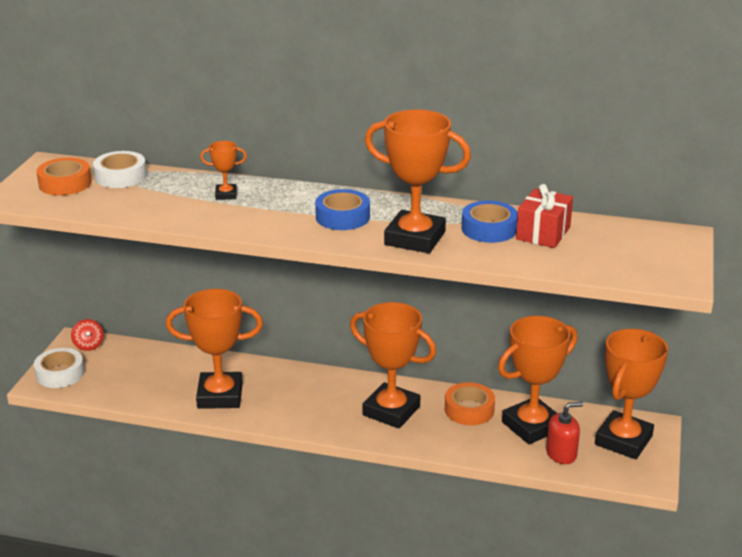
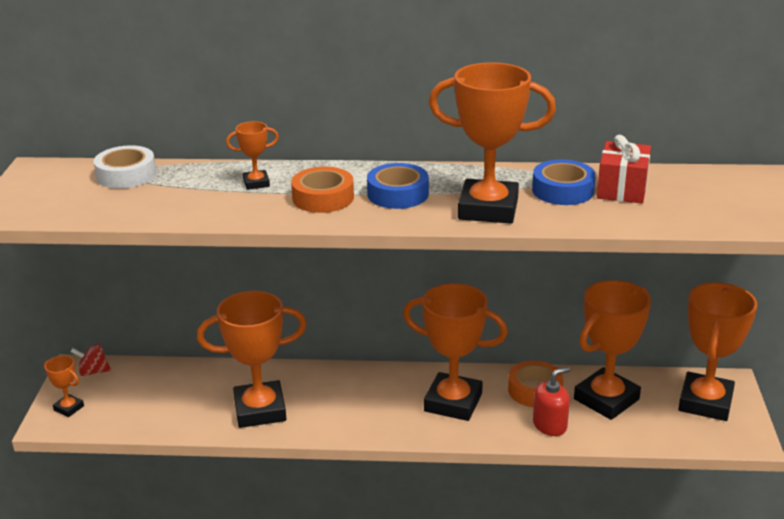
camera: 10 degrees left, 0 degrees up
white tape [34,348,85,388] -> orange trophy [44,356,84,417]
orange tape [37,158,92,195] -> orange tape moved to [291,167,354,213]
red spinning top [71,319,104,351] -> red spinning top turned 120 degrees clockwise [70,344,111,376]
red soap dispenser [546,402,583,464] -> red soap dispenser moved to [533,367,570,436]

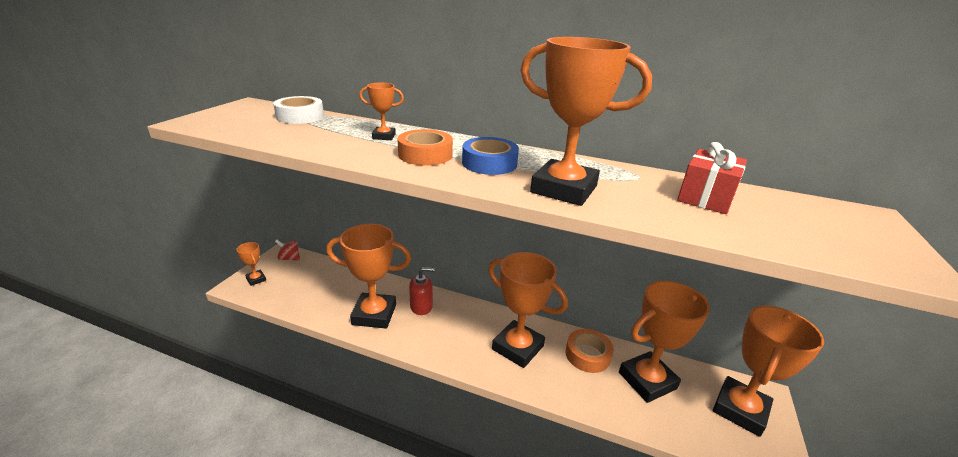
camera: 15 degrees right, 0 degrees up
blue tape [532,159,596,205] -> none
red soap dispenser [533,367,570,436] -> red soap dispenser moved to [409,267,435,315]

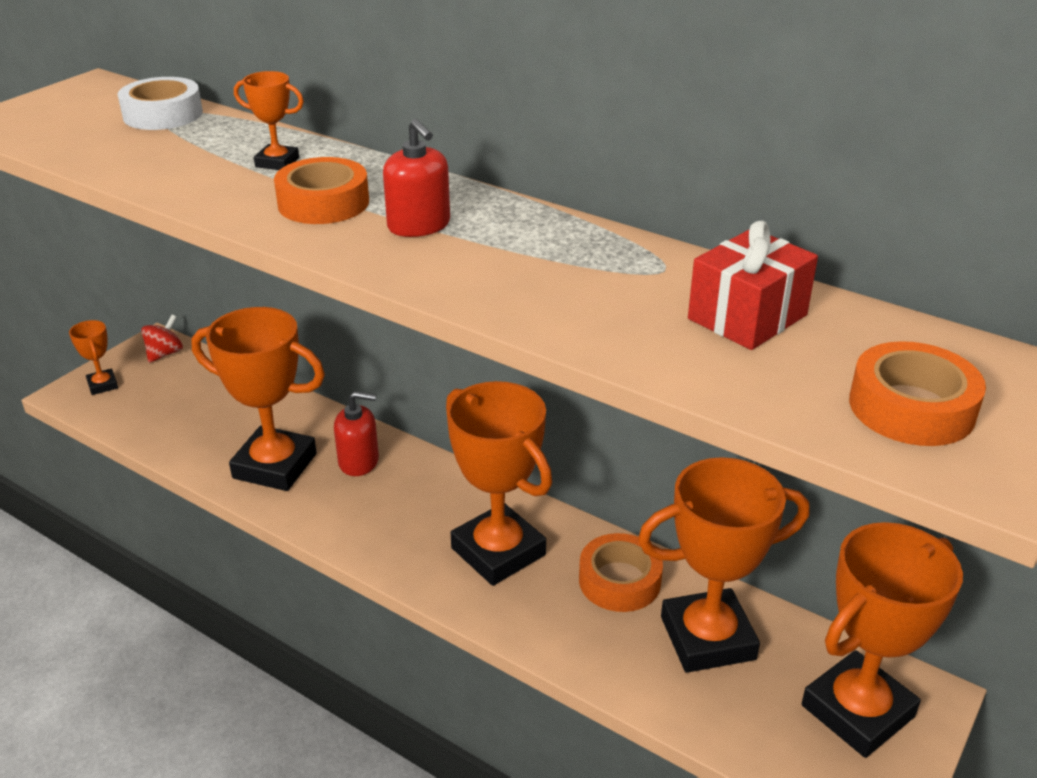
camera: 15 degrees right, 5 degrees up
red spinning top [275,239,300,261] -> red spinning top turned 90 degrees clockwise [141,315,183,363]
blue tape [462,137,519,175] -> red soap dispenser [383,119,450,237]
orange trophy [520,37,652,206] -> none
none -> orange tape [849,341,986,446]

